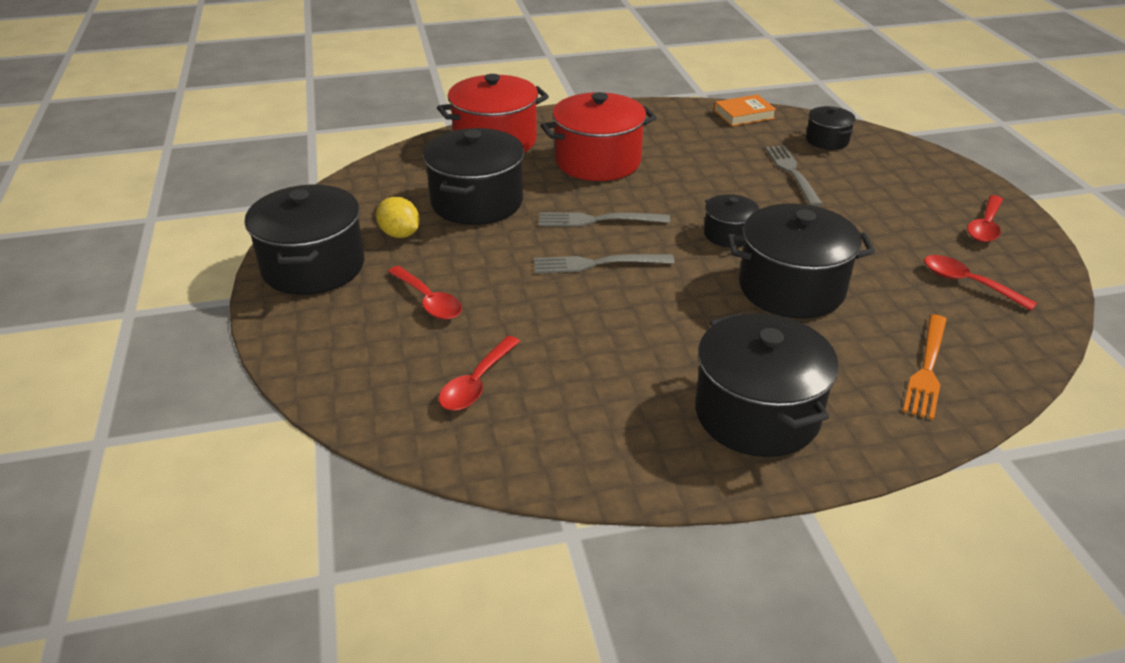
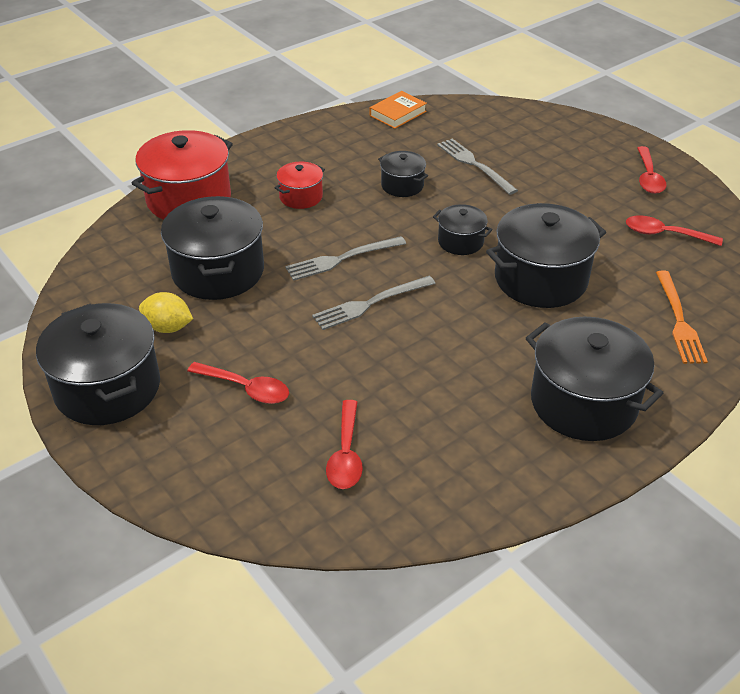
camera: 25 degrees left, 5 degrees up
red pot [541,92,657,181] -> red pot [274,161,325,209], size x0.52
black pot [806,106,856,150] -> black pot moved to [378,151,428,197]

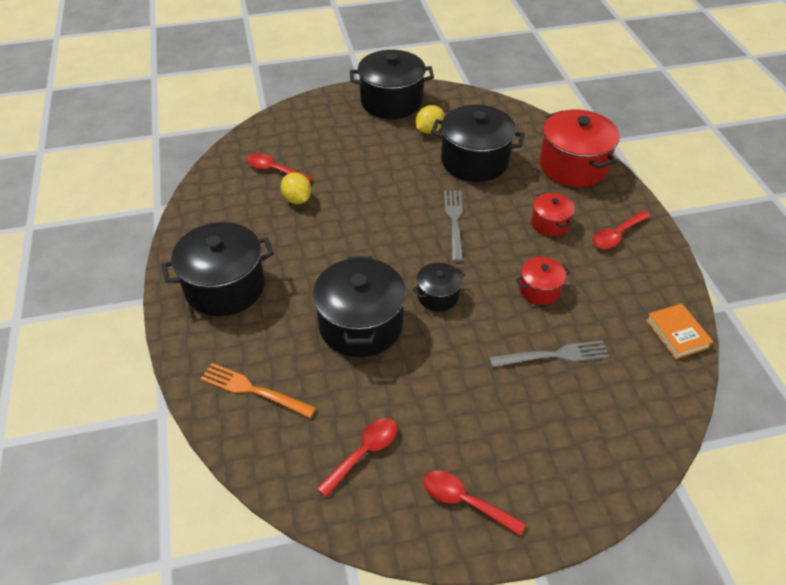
camera: 115 degrees right, 5 degrees up
red spoon [187,362,289,404] -> red spoon moved to [592,211,651,249]
grey fork [312,276,436,330] -> none
black pot [378,151,428,197] -> red pot [516,257,570,305]
none -> yellow lemon [281,172,311,204]

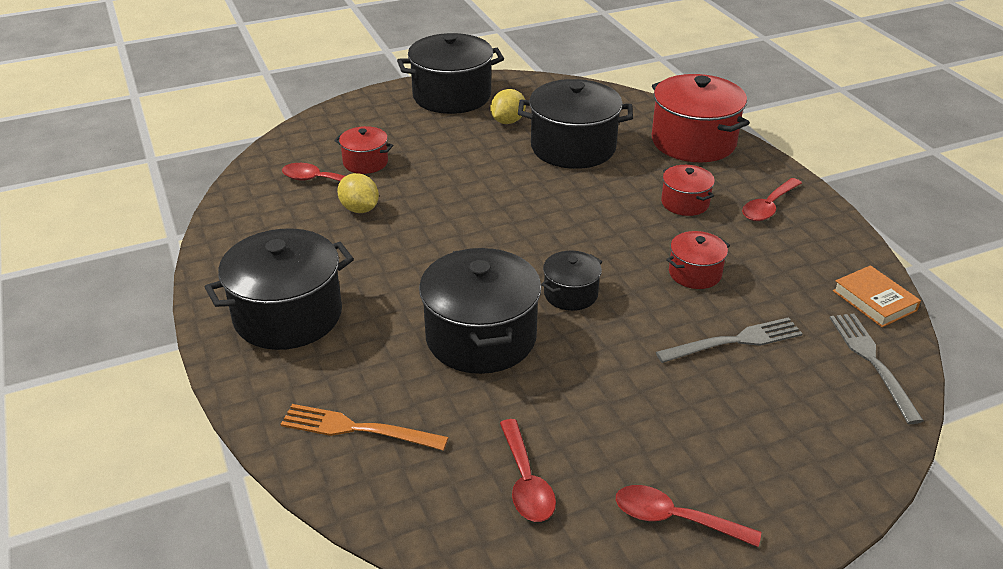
camera: 10 degrees left, 10 degrees down
red spoon [317,418,398,497] -> red spoon turned 135 degrees clockwise [500,419,556,522]
grey fork [444,191,463,262] -> grey fork moved to [830,313,924,424]
none -> red pot [334,126,393,174]

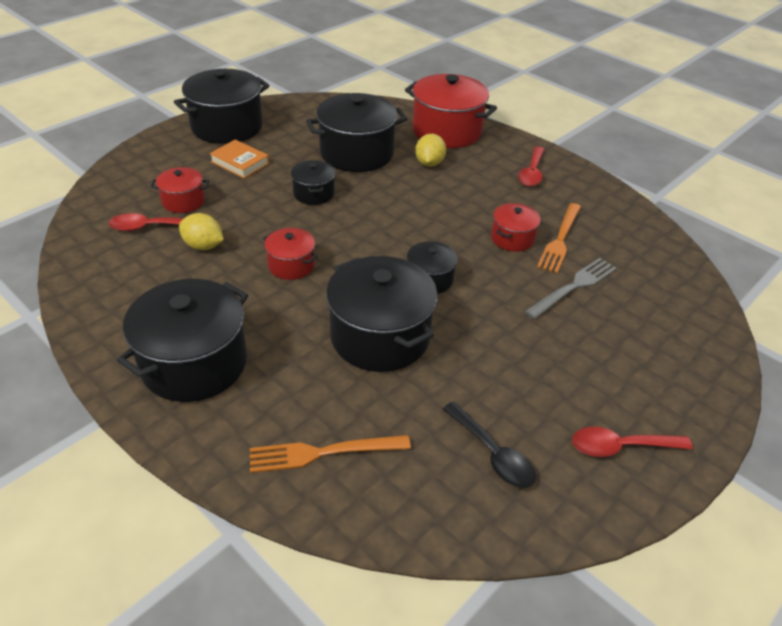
camera: 25 degrees left, 5 degrees up
yellow lemon [490,89,526,124] -> yellow lemon moved to [415,134,446,167]
red spoon [500,419,556,522] -> black spoon [443,401,536,488]
red pot [661,165,715,216] -> red pot moved to [263,228,318,280]
grey fork [830,313,924,424] -> none
orange book [833,265,921,327] -> orange book moved to [209,139,269,178]
none -> black pot [291,160,335,205]
none -> orange fork [537,203,581,273]

